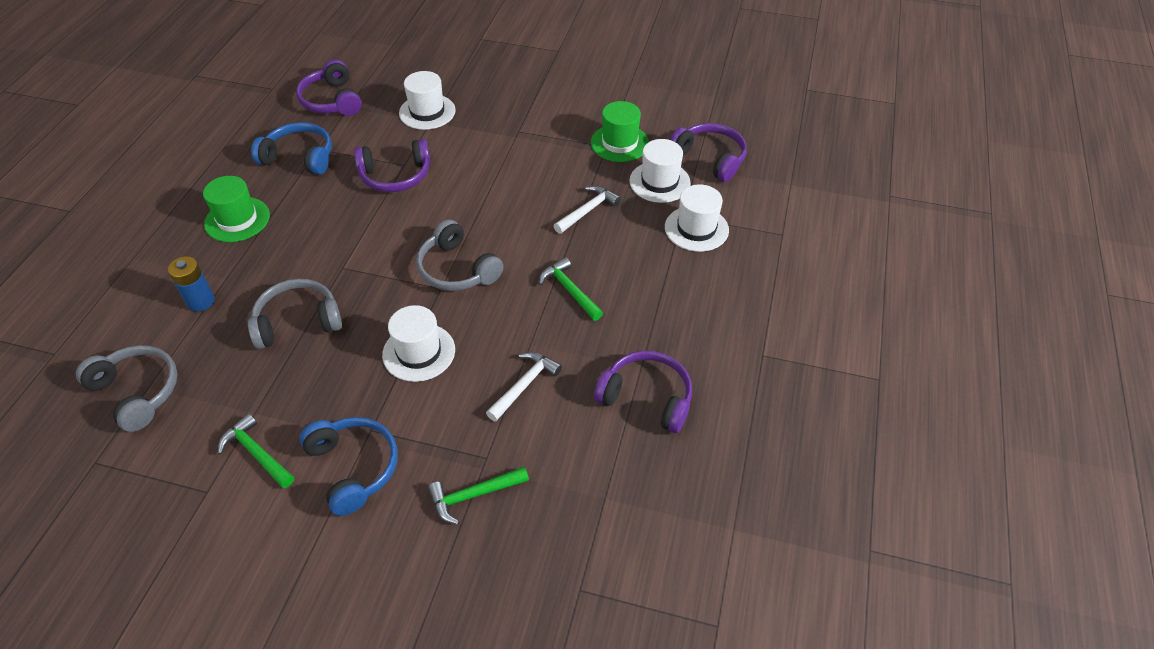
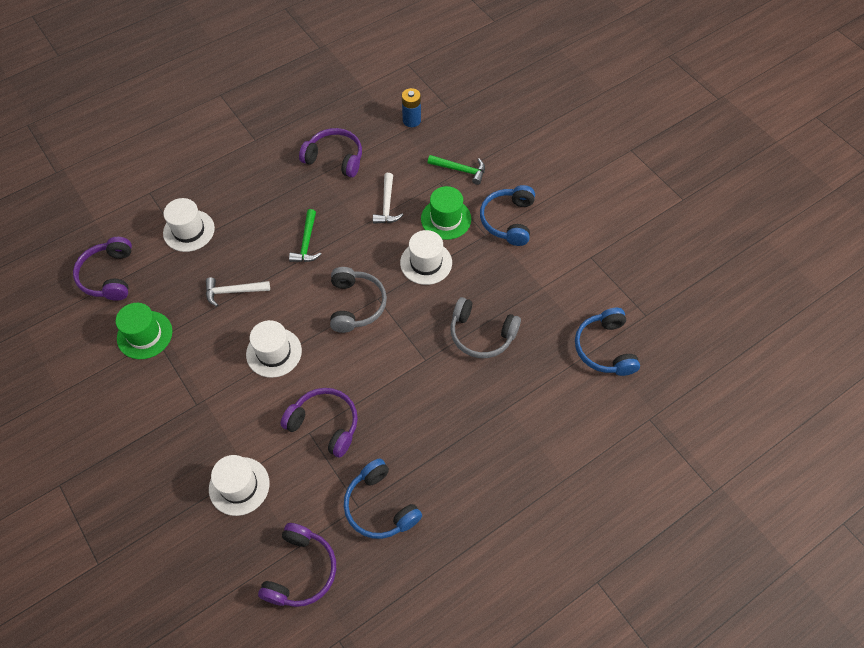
camera: 140 degrees left, 10 degrees up
grey headphones [76,345,178,432] -> blue headphones [575,308,640,376]
blue battery [168,256,214,312] -> blue battery moved to [402,88,421,127]
green hat [203,176,270,242] -> green hat moved to [421,186,471,240]
green hammer [218,413,294,488] -> none
white hammer [486,352,562,422] -> white hammer turned 75 degrees counterclockwise [373,173,403,224]
purple headphones [594,351,692,433] -> purple headphones turned 135 degrees clockwise [299,128,362,178]
white hat [629,139,691,203] -> white hat moved to [246,320,302,378]

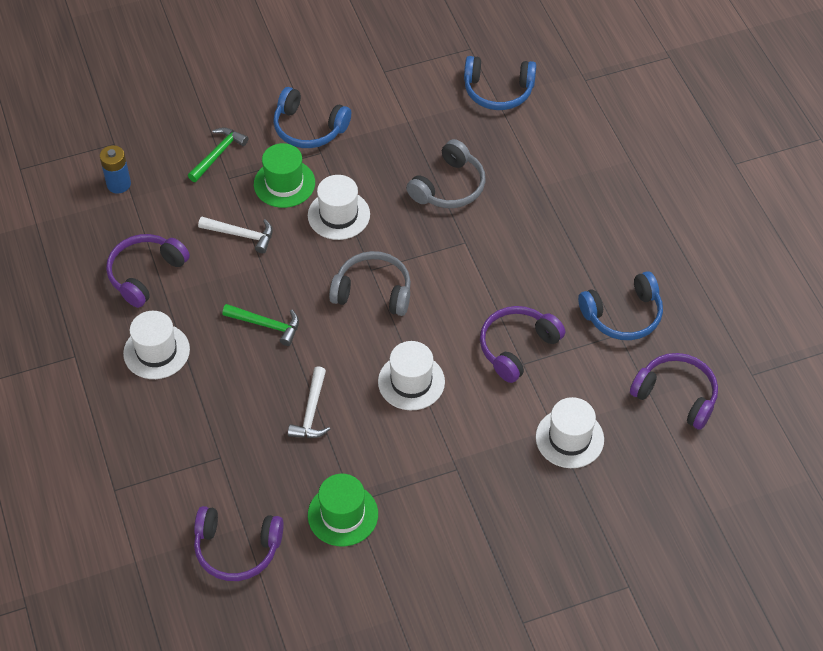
camera: 75 degrees left, 5 degrees down
white hat [163,198,215,252] -> white hat moved to [123,311,190,379]

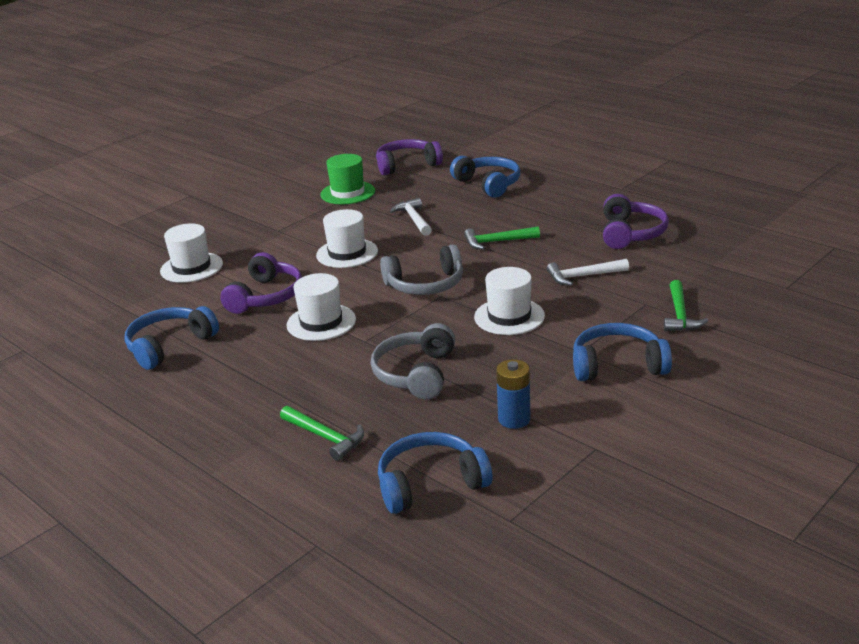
camera: 155 degrees right, 25 degrees down
blue battery [100,145,131,194] -> blue battery moved to [496,359,530,429]
white hat [123,311,190,379] -> white hat moved to [287,273,356,341]
green hat [254,143,315,208] -> none
purple headphones [630,353,718,430] -> none
none -> green hammer [280,406,364,461]
none -> blue headphones [450,156,520,198]

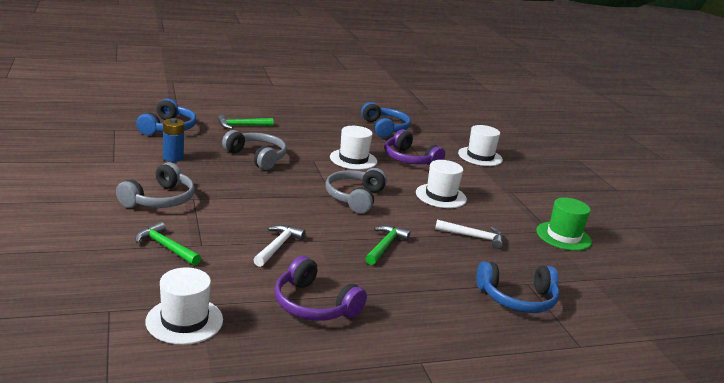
camera: 115 degrees right, 5 degrees down
purple headphones [376,139,443,175] -> none
white hat [474,267,545,335] -> white hat moved to [145,267,223,345]
blue headphones [573,323,672,381] -> grey headphones [116,162,195,208]

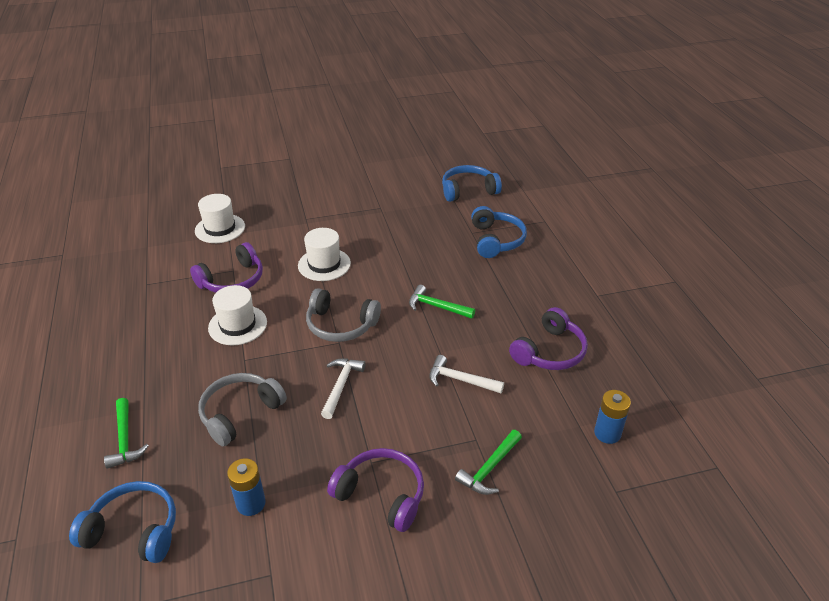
camera: 85 degrees left, 15 degrees up
grey headphones [116,162,195,208] -> purple headphones [327,448,424,532]
white hat [145,267,223,345] -> blue battery [594,390,631,444]
blue headphones [361,102,411,138] -> blue headphones moved to [442,165,502,202]
white hammer [435,220,503,249] -> white hammer moved to [321,358,365,419]
green hat [536,197,592,251] -> none

